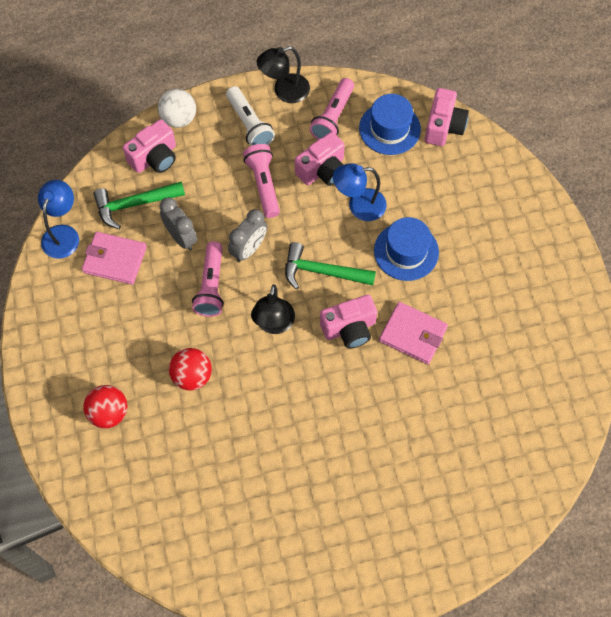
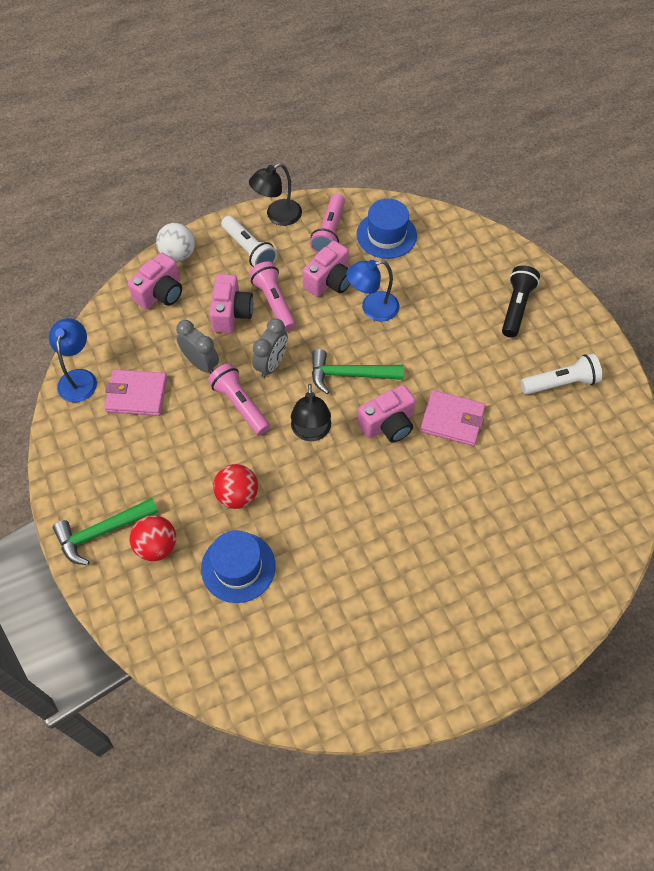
camera: 10 degrees left, 5 degrees down
green hammer [93,181,185,229] -> green hammer moved to [53,498,158,565]
pink flashlight [192,241,224,317] -> pink flashlight turned 150 degrees clockwise [208,363,270,435]
blue hat [374,217,439,281] -> blue hat moved to [201,530,276,603]
pink camera [425,88,469,146] -> pink camera moved to [209,274,253,333]
none -> black flashlight [502,265,540,338]
none -> white flashlight [521,354,602,395]

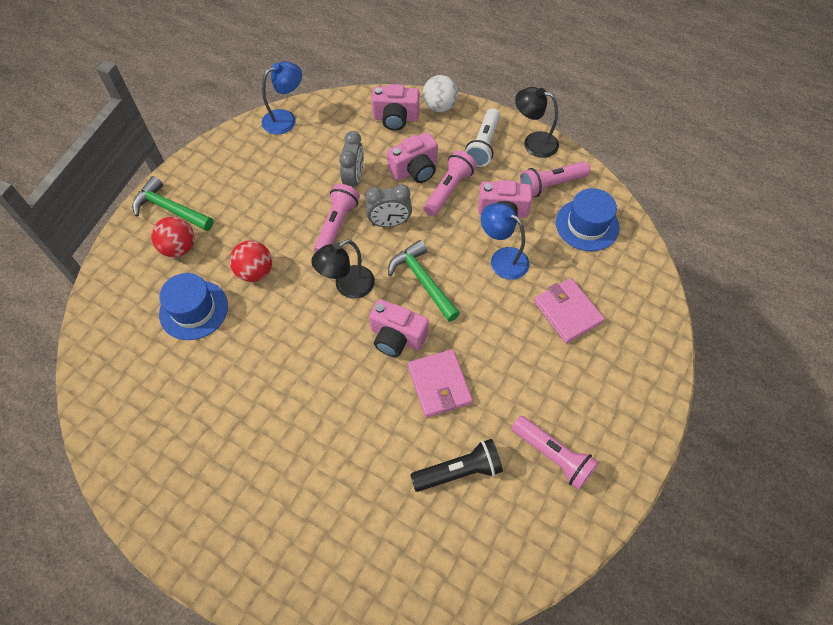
camera: 55 degrees right, 0 degrees up
pink wallet [104,369,167,416] -> pink wallet moved to [534,278,605,343]
black flashlight [502,265,540,338] -> black flashlight moved to [410,439,503,492]
white flashlight [521,354,602,395] -> pink flashlight [512,416,599,490]

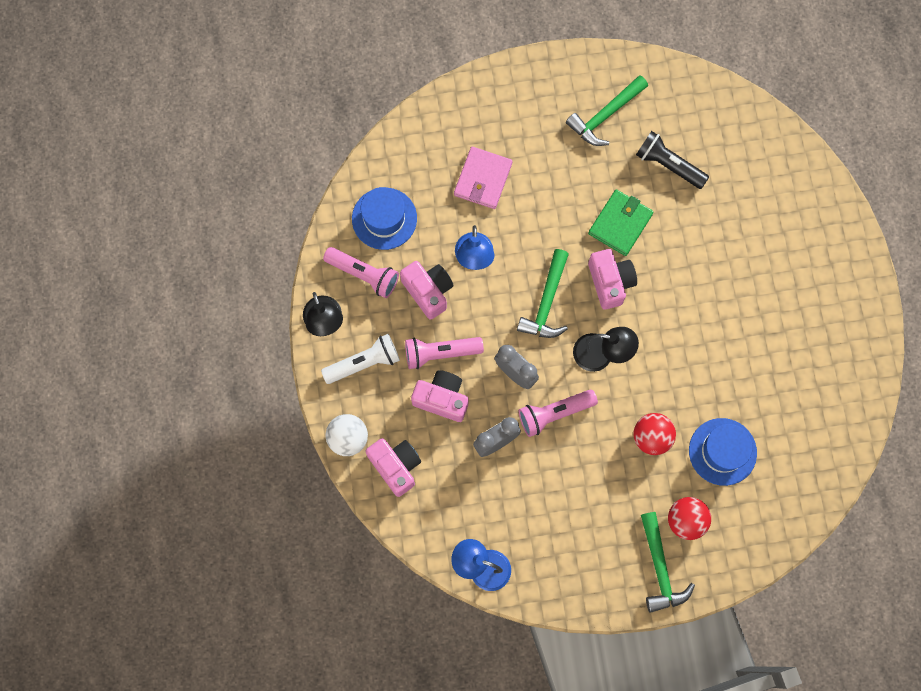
camera: 130 degrees left, 15 degrees up
pink wallet [408,349,473,418] -> green wallet [588,189,654,256]
pink flashlight [512,416,599,490] -> green hammer [566,76,648,146]

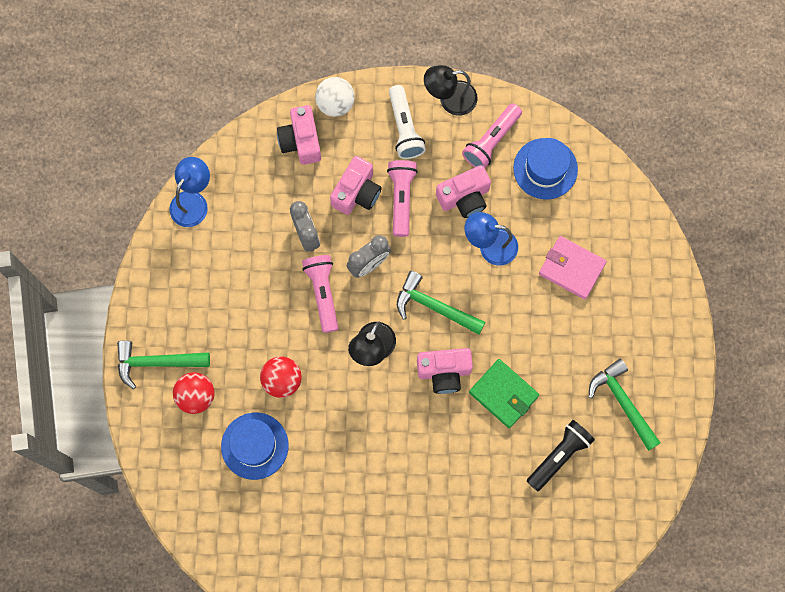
camera: 100 degrees right, 0 degrees up
pink camera [365,438,421,497] -> pink camera turned 105 degrees clockwise [277,105,321,165]

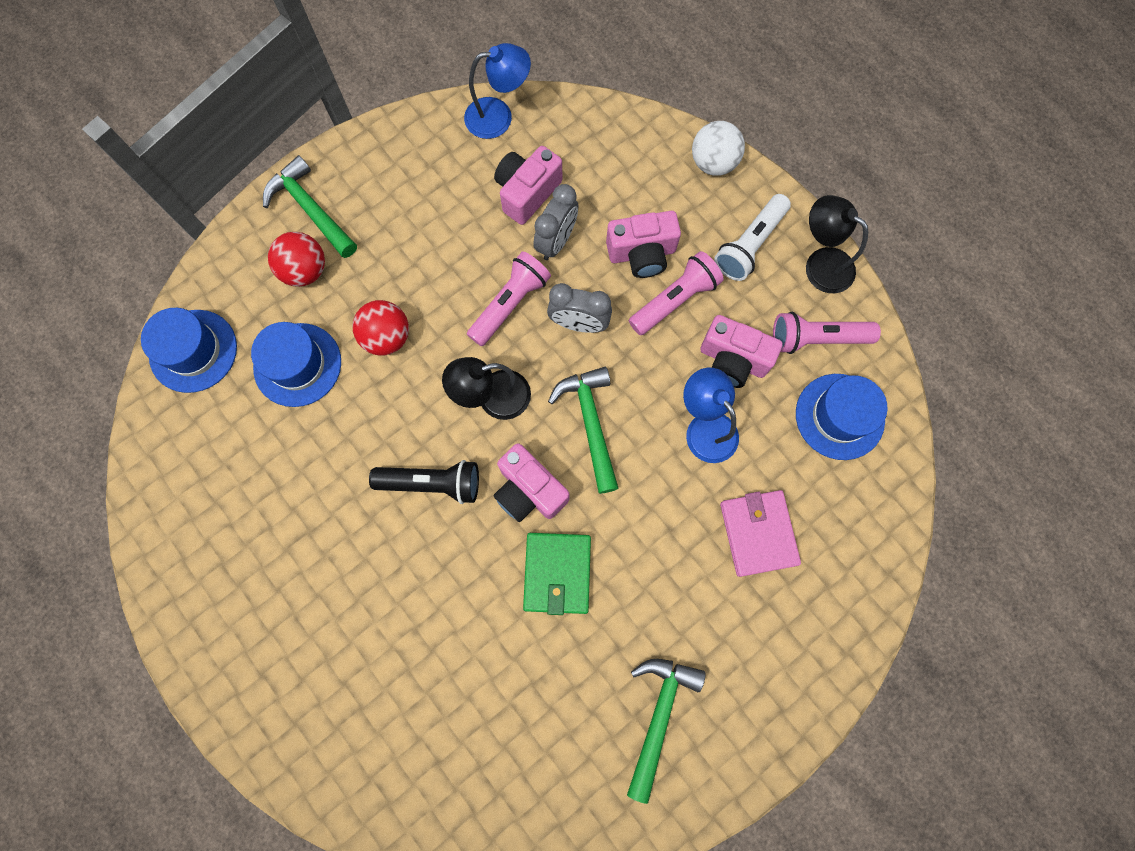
camera: 50 degrees right, 0 degrees up
pink camera [277,105,321,165] -> pink camera moved to [494,146,562,225]
black flashlight [527,420,595,492] -> black flashlight moved to [369,460,479,504]
none -> blue hat [141,308,237,393]

